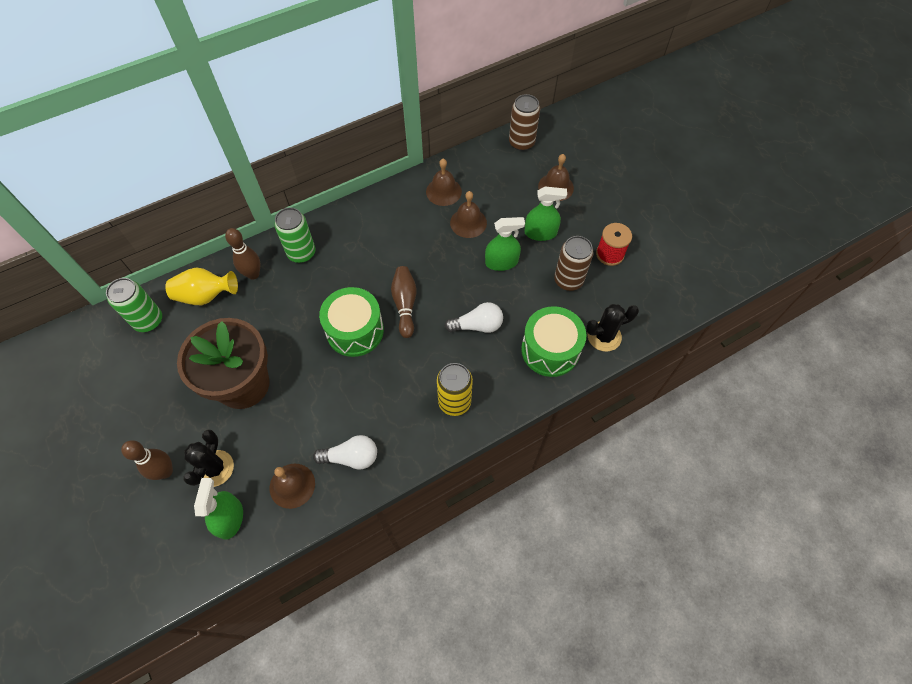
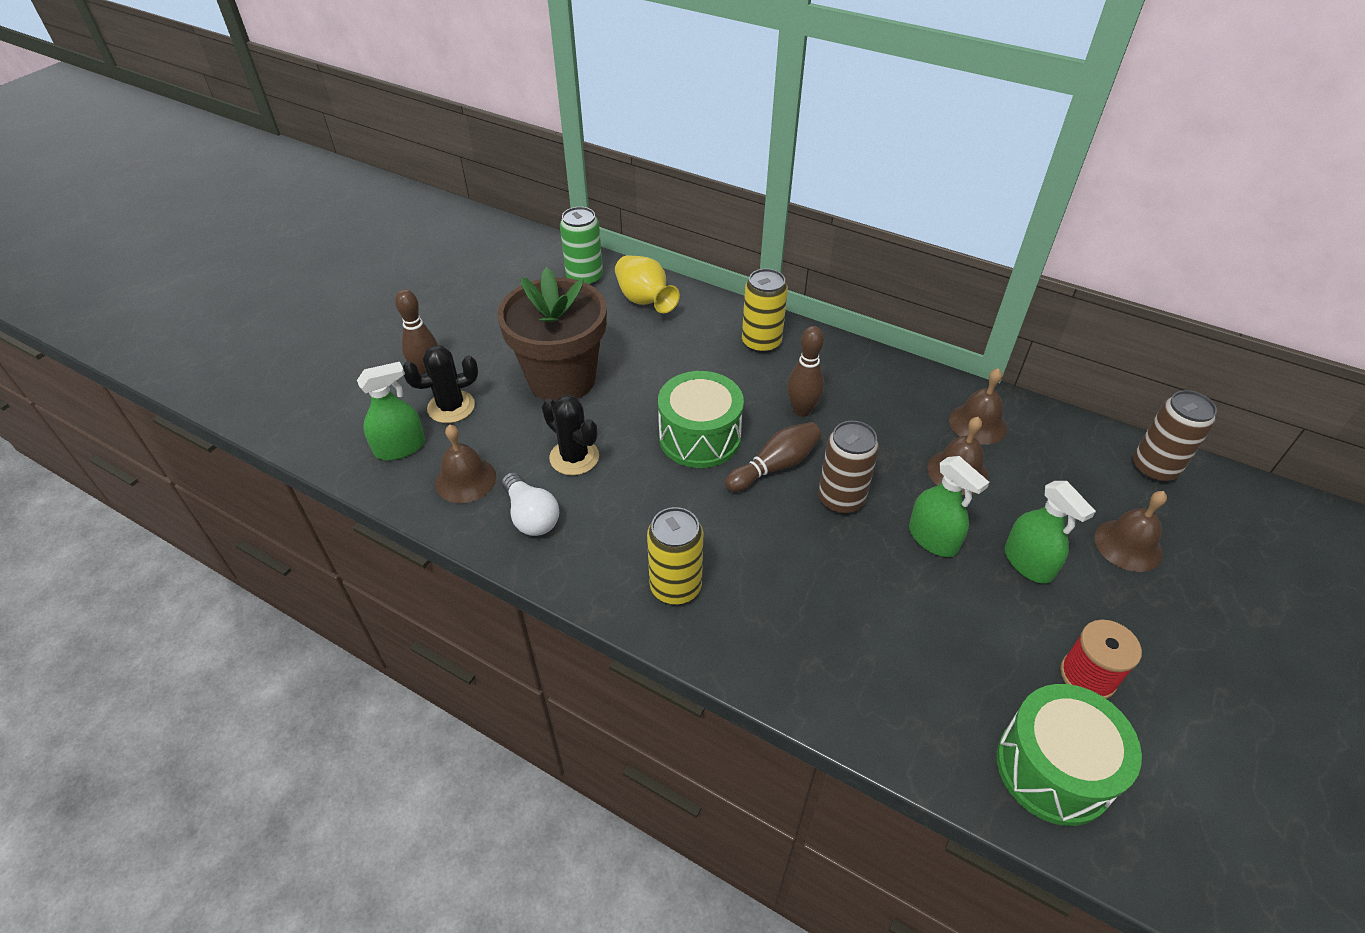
camera: 60 degrees right, 15 degrees down
brown bowling pin [225,228,260,280] -> brown bowling pin moved to [787,326,824,417]
green can [274,207,315,263] -> yellow can [742,268,788,353]
white light bulb [444,302,503,333] -> none
green drum [521,306,586,377] -> green drum moved to [996,684,1142,826]
brown can [554,236,594,291] -> brown can moved to [818,421,879,514]
black cactus [586,304,639,352] -> black cactus moved to [542,395,599,475]

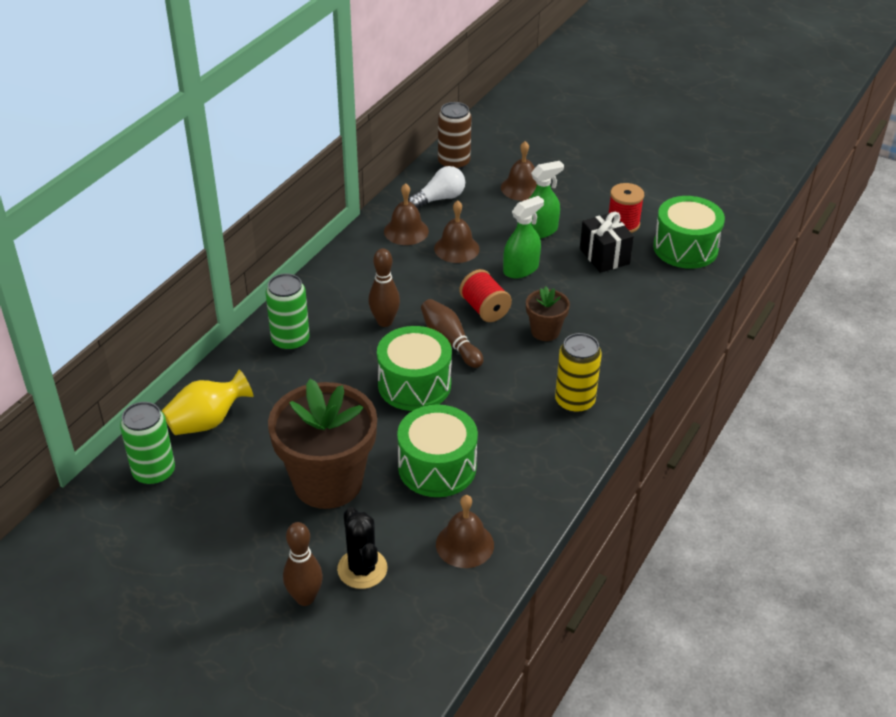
camera: 90 degrees left, 5 degrees down
green spray bottle [357,362,425,460] -> none
white light bulb [502,472,559,536] -> white light bulb moved to [408,166,465,209]
black cactus [542,395,599,475] -> green drum [397,405,478,497]
yellow can [742,268,788,353] -> green can [265,273,310,351]
brown can [818,421,879,514] -> red spool [459,269,512,322]
none -> brown flower pot [526,287,570,341]
none -> black gift [580,212,634,273]

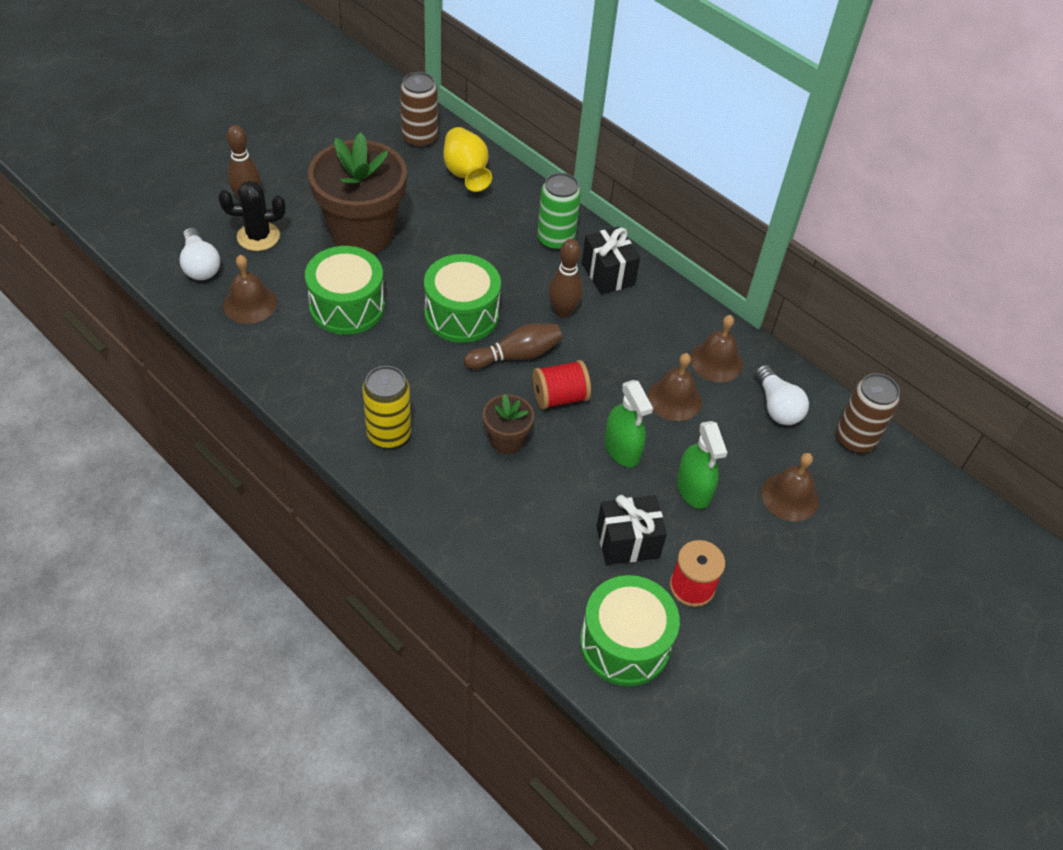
camera: 100 degrees right, 10 degrees up
green can [120,402,175,485] -> brown can [400,72,438,148]
none -> white light bulb [179,228,220,280]
none -> black gift [582,227,640,295]

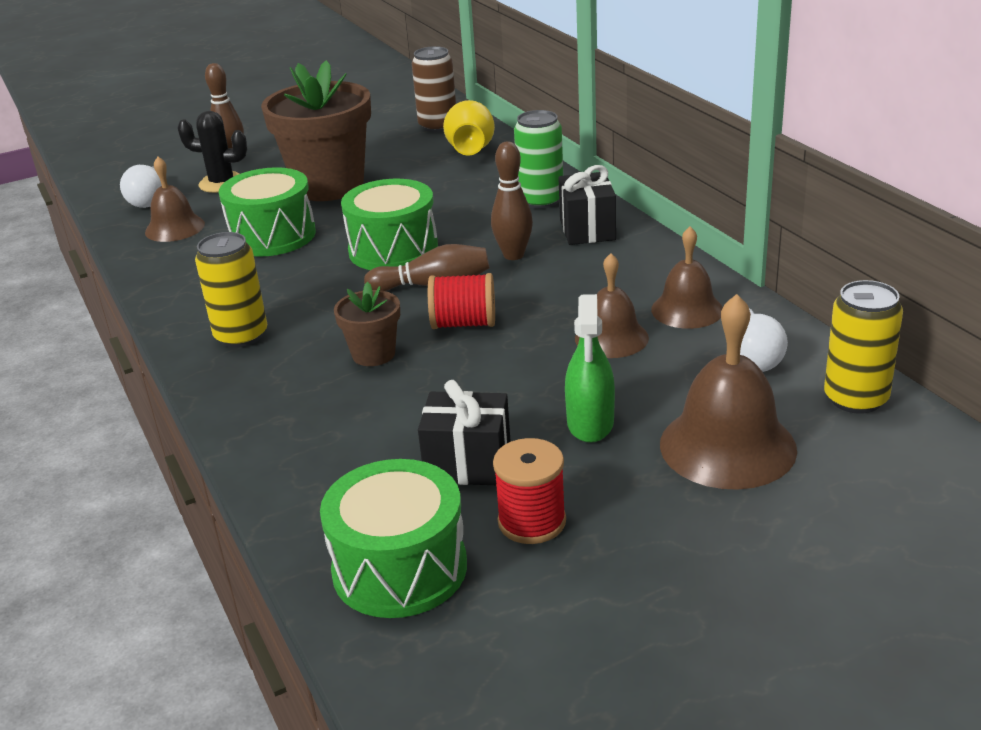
camera: 25 degrees right, 20 degrees down
green spray bottle [605,380,653,467] -> none
brown bell [761,453,819,522] -> brown bell [660,294,797,490], size x1.58
brown can [836,373,900,453] -> yellow can [824,280,903,414]

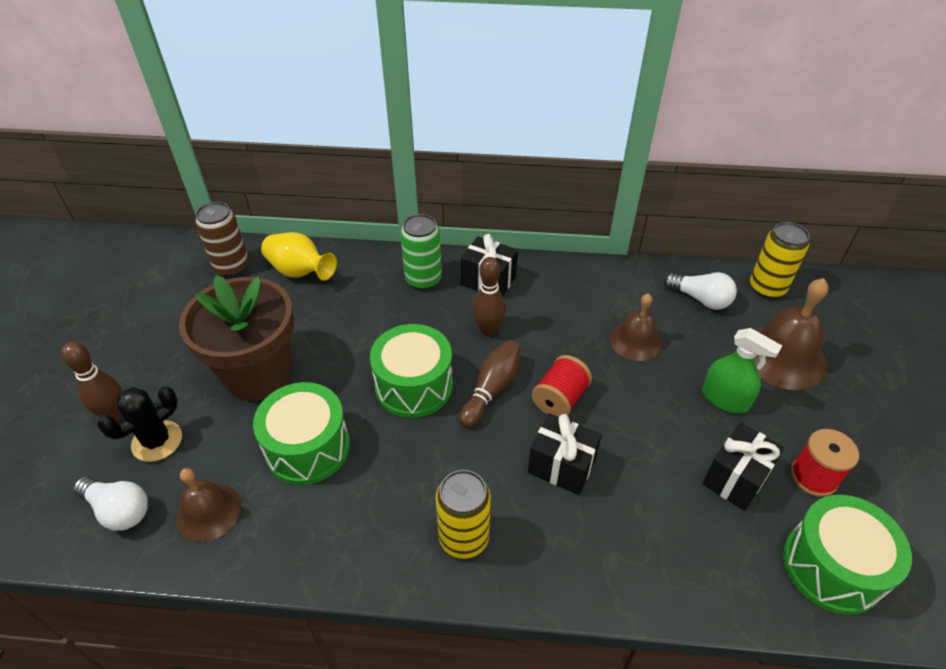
camera: 60 degrees left, 15 degrees up
brown flower pot [334,282,400,366] -> black gift [528,413,602,495]
brown bell [651,227,723,329] -> none

